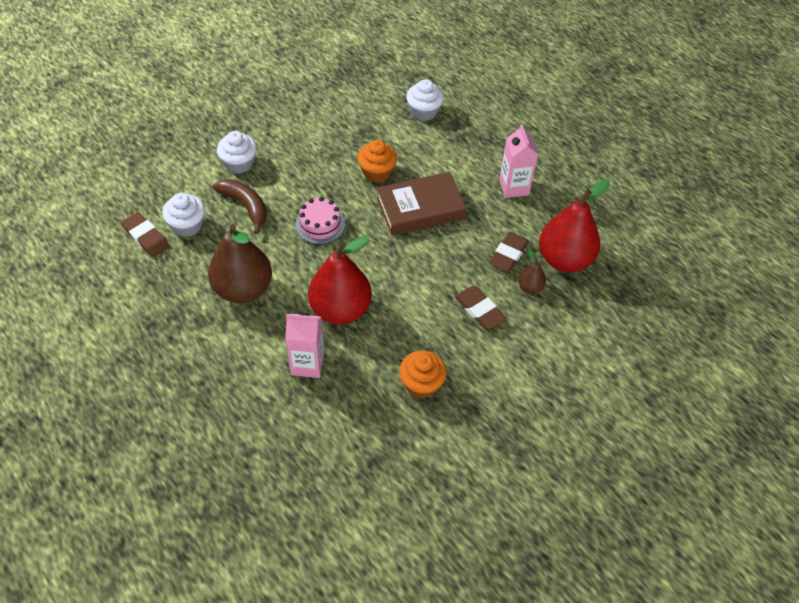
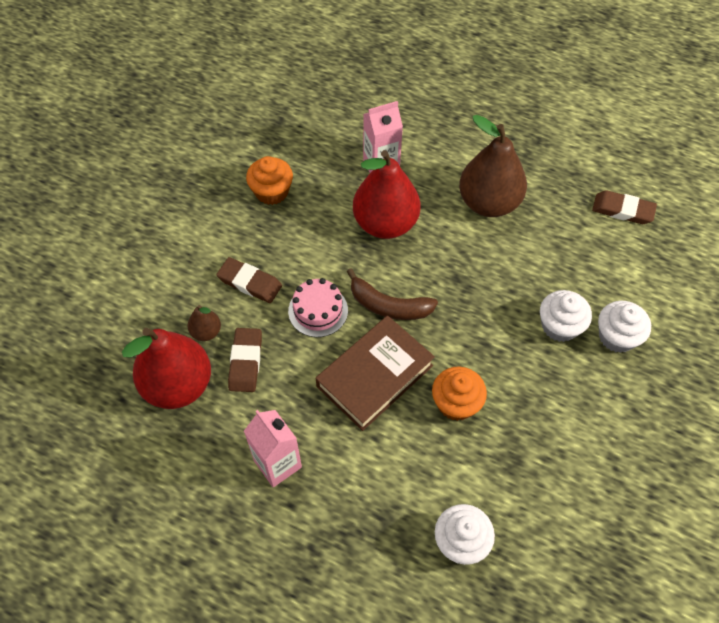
camera: 155 degrees right, 5 degrees up
white cupcake [162,193,205,237] -> white cupcake moved to [540,290,592,342]
brown banana [213,179,267,234] -> brown banana moved to [347,268,438,320]
pink cake [296,197,345,244] -> pink cake moved to [288,278,348,337]

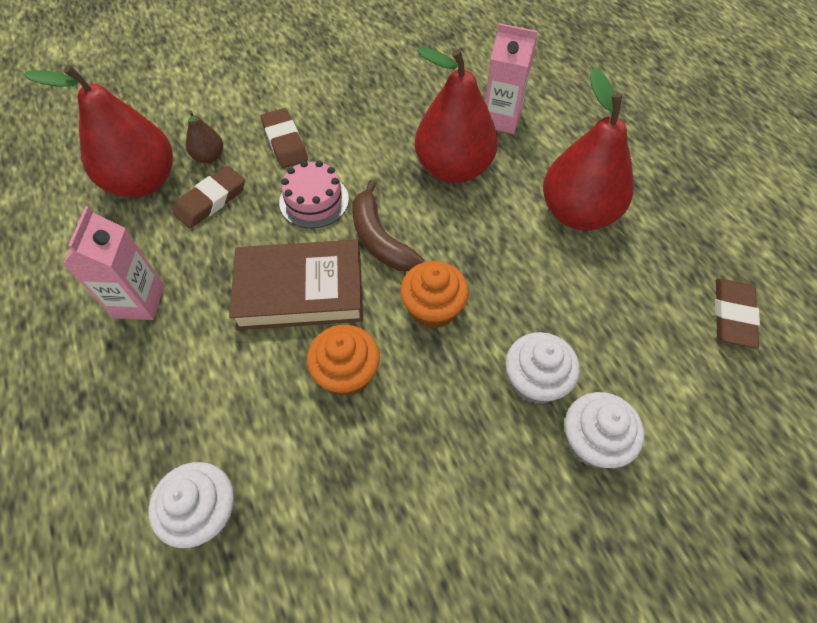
camera: 40 degrees right, 0 degrees up
orange cupcake [246,156,293,205] -> orange cupcake moved to [400,261,469,329]
brown pear [459,115,527,217] -> red pear [543,68,634,231]
brown eraser [592,190,657,224] -> brown eraser turned 45 degrees clockwise [715,278,760,349]

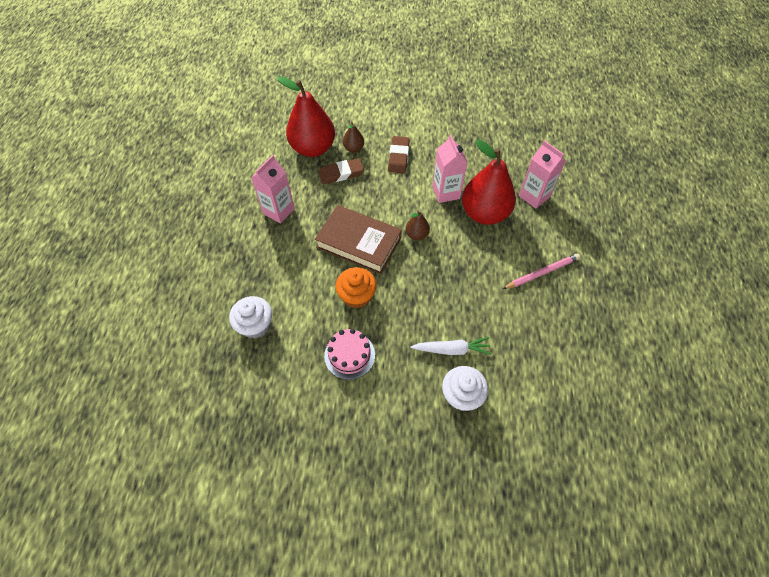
camera: 30 degrees right, 0 degrees up
pink cake [279,160,349,229] -> pink cake moved to [324,329,375,380]
brown banana [352,180,424,271] -> brown pear [406,210,430,240]
orange cupcake [400,261,469,329] -> none
white cupcake [506,332,579,404] -> white carrot [411,337,491,355]
red pear [543,68,634,231] -> pink pencil [503,254,580,289]
brown eraser [715,278,760,349] -> none
none -> pink carton [432,135,467,203]

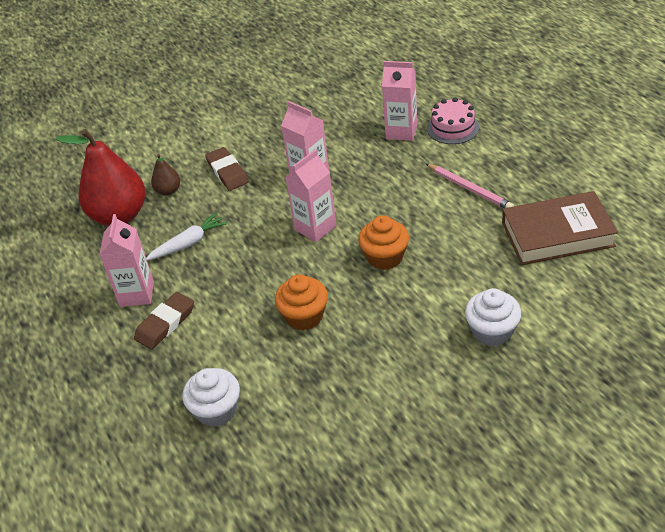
camera: 30 degrees left, 15 degrees down
brown book [315,205,402,274] -> brown book moved to [502,191,618,265]
brown eraser [319,158,364,184] -> brown eraser moved to [134,292,194,350]
pink cake [324,329,375,380] -> pink cake moved to [427,98,479,144]
brown pear [406,210,430,240] -> pink carton [285,149,336,242]
white carrot [411,337,491,355] -> white carrot moved to [146,213,228,261]
red pear [462,139,516,225] -> none
pink pencil [503,254,580,289] -> pink pencil turned 105 degrees clockwise [426,164,514,208]
none -> orange cupcake [358,216,409,270]

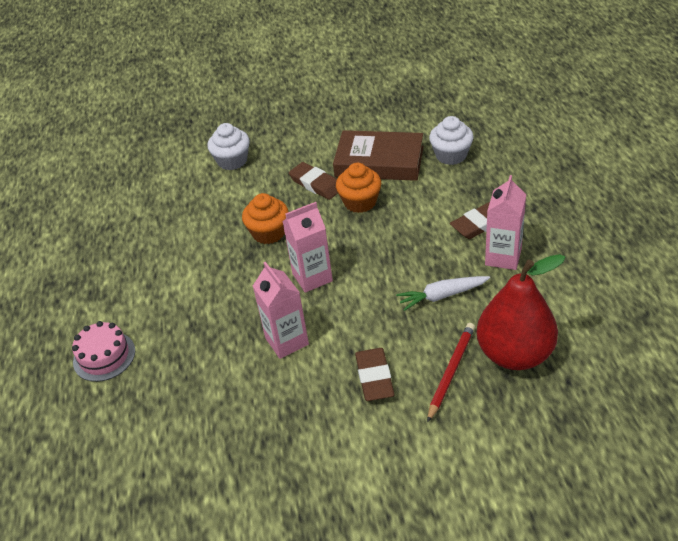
camera: 160 degrees left, 0 degrees up
brown pear [151,154,180,195] -> red pencil [427,323,475,423]
pink carton [382,61,417,141] -> none
pink pencil [426,164,514,208] -> none
brown book [502,191,618,265] -> brown book moved to [333,130,424,181]
none -> brown eraser [289,162,338,200]

